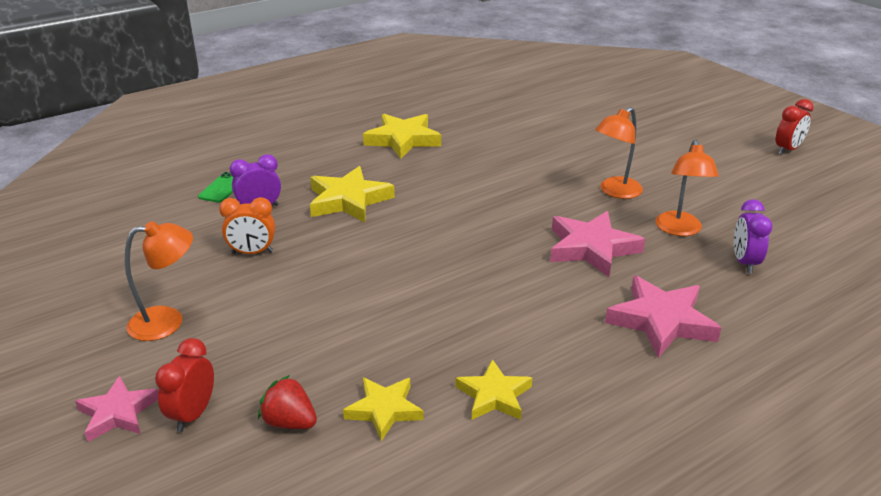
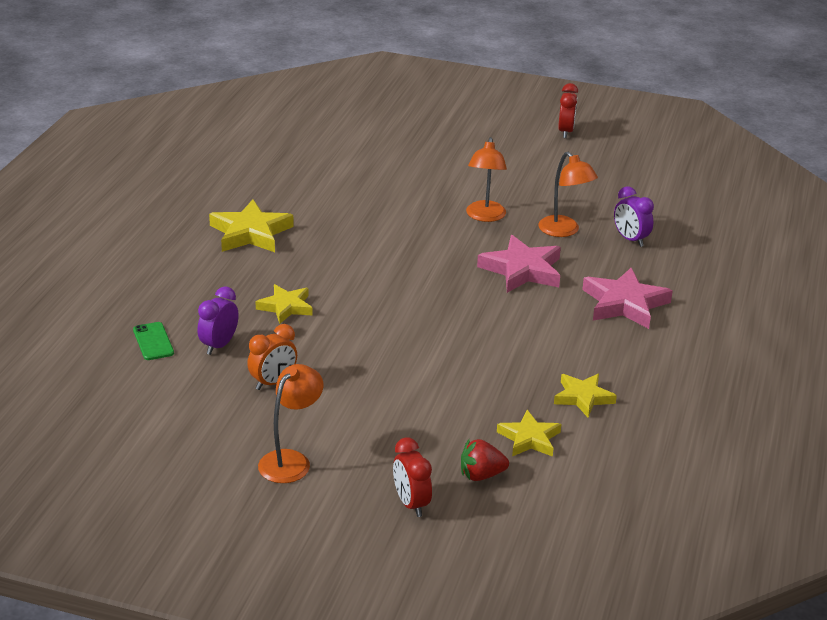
camera: 40 degrees left, 0 degrees up
pink star [75,376,159,442] -> none
yellow star [310,166,395,222] -> yellow star [256,284,313,324], size x0.63

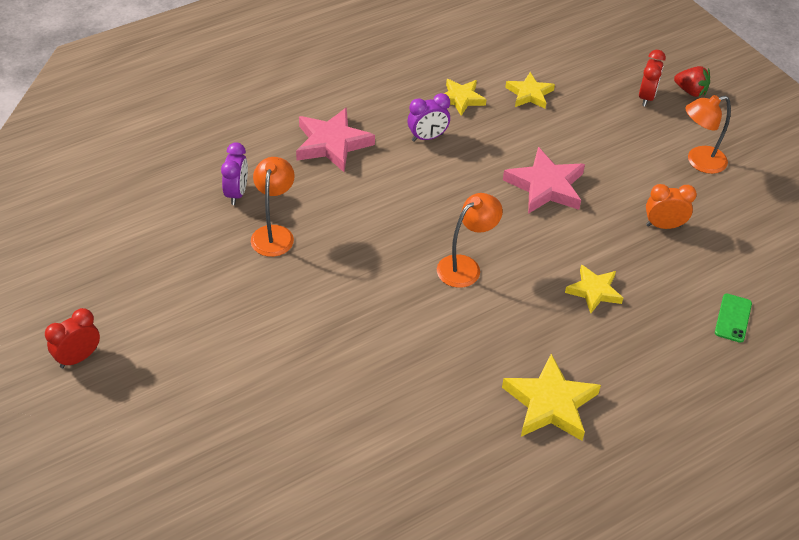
camera: 140 degrees left, 15 degrees up
purple clock [198,286,239,355] -> purple clock moved to [408,93,450,142]
red strawberry [461,439,509,481] -> red strawberry moved to [674,66,710,97]
orange lamp [466,137,507,222] -> orange lamp moved to [437,193,503,288]
pink star [477,235,561,293] -> pink star moved to [503,147,585,214]

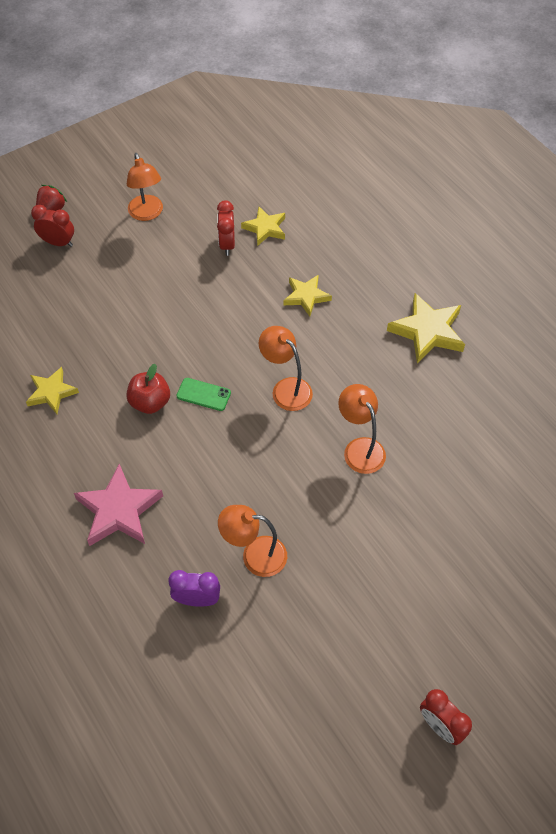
camera: 90 degrees left, 10 degrees up
purple clock [408,93,450,142] -> none
pink star [503,147,585,214] -> none
yellow star [505,72,555,109] -> yellow star moved to [241,206,285,246]
orange clock [646,184,697,229] -> red clock [217,200,235,256]
green phone [715,294,752,343] -> green phone moved to [176,378,231,411]
none -> red apple [126,364,170,414]
none -> orange lamp [338,384,386,474]

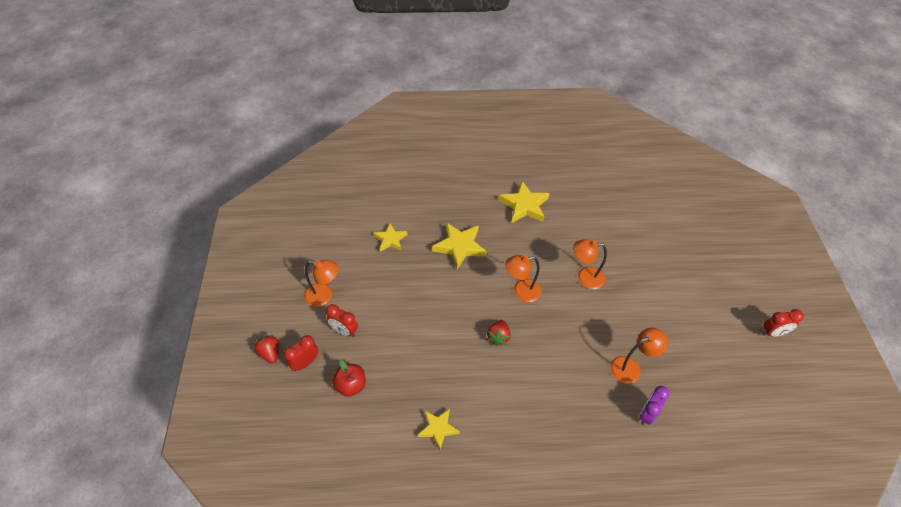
camera: 60 degrees left, 5 degrees down
pink star [74,464,163,546] -> none
red apple [126,364,170,414] -> red apple moved to [332,359,366,397]
green phone [176,378,231,411] -> red strawberry [487,320,511,346]
red clock [217,200,235,256] -> red clock moved to [326,304,358,337]
orange lamp [218,505,287,577] -> orange lamp turned 150 degrees counterclockwise [610,328,668,384]
yellow star [283,274,332,316] -> yellow star [432,222,487,269], size x1.58

